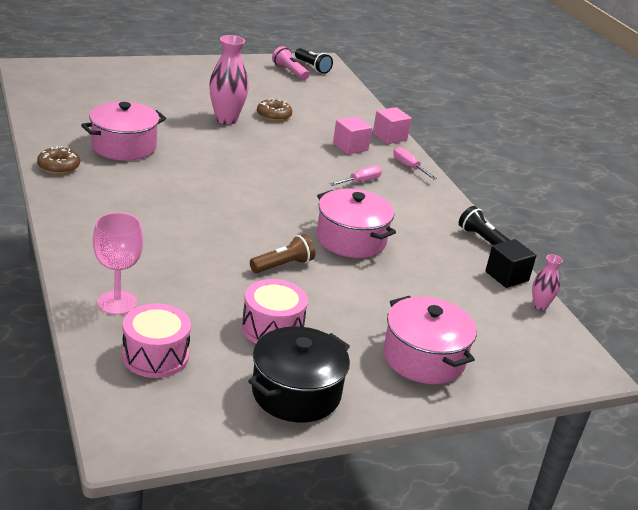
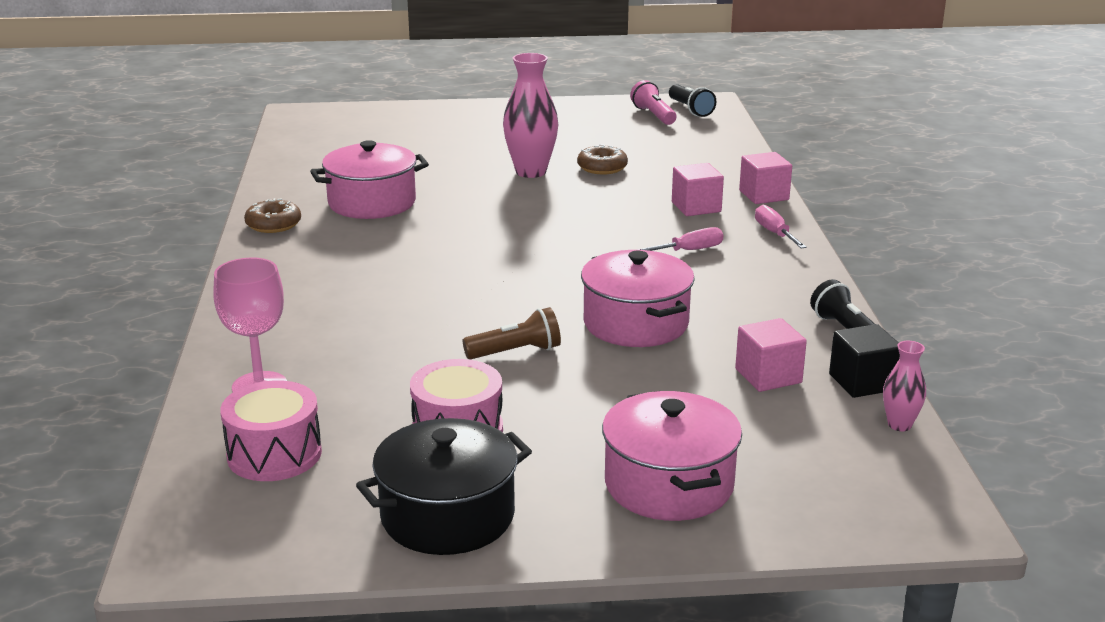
camera: 20 degrees right, 5 degrees down
none -> pink cube [735,318,807,392]

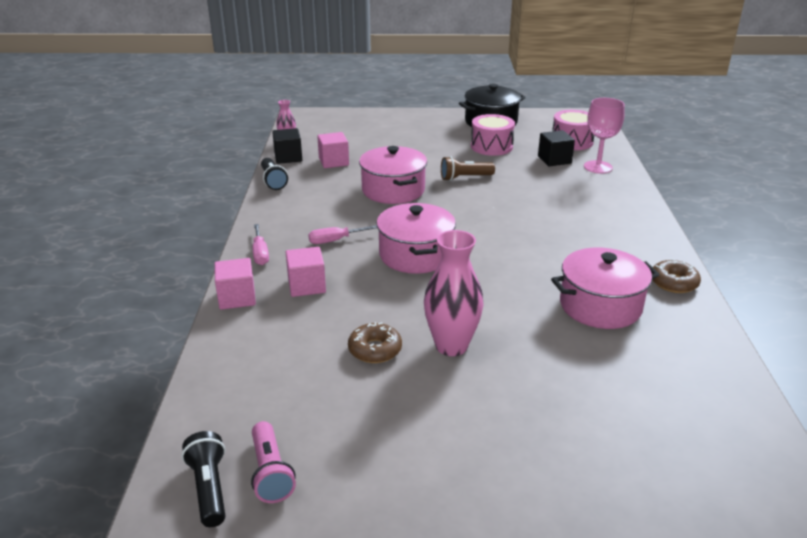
camera: 175 degrees left, 5 degrees up
pink pot [602,391,742,521] -> pink pot moved to [376,203,456,274]
none -> black cube [538,130,575,166]

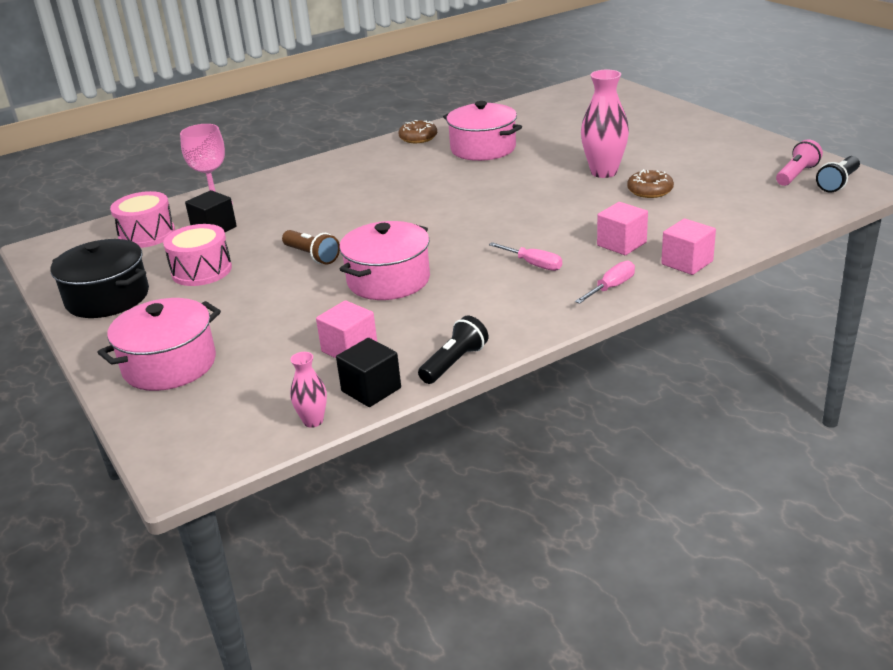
camera: 120 degrees left, 0 degrees up
pink pot [376,203,456,274] -> pink pot moved to [97,298,221,391]

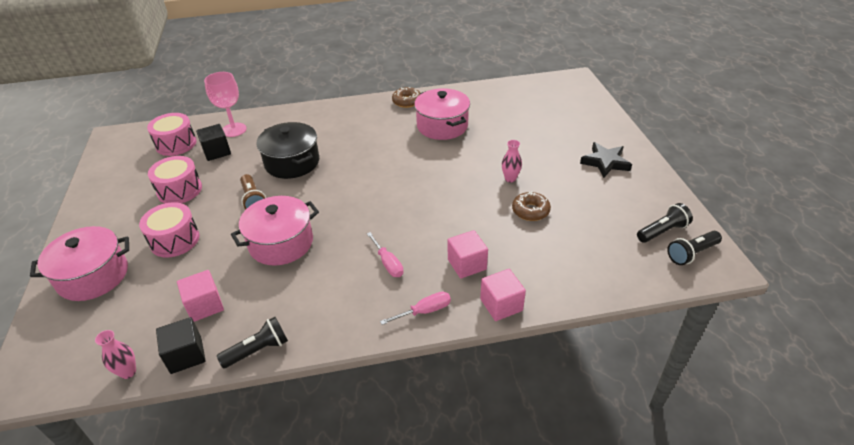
camera: 20 degrees right, 10 degrees up
black pot [50,239,149,318] -> black pot moved to [257,122,319,179]
pink vase [581,70,629,178] -> pink vase [502,140,522,182], size x0.53
pink flashlight [776,139,823,186] -> black flashlight [637,203,693,243]
none -> pink drum [139,202,200,258]
none -> black star [580,142,632,178]

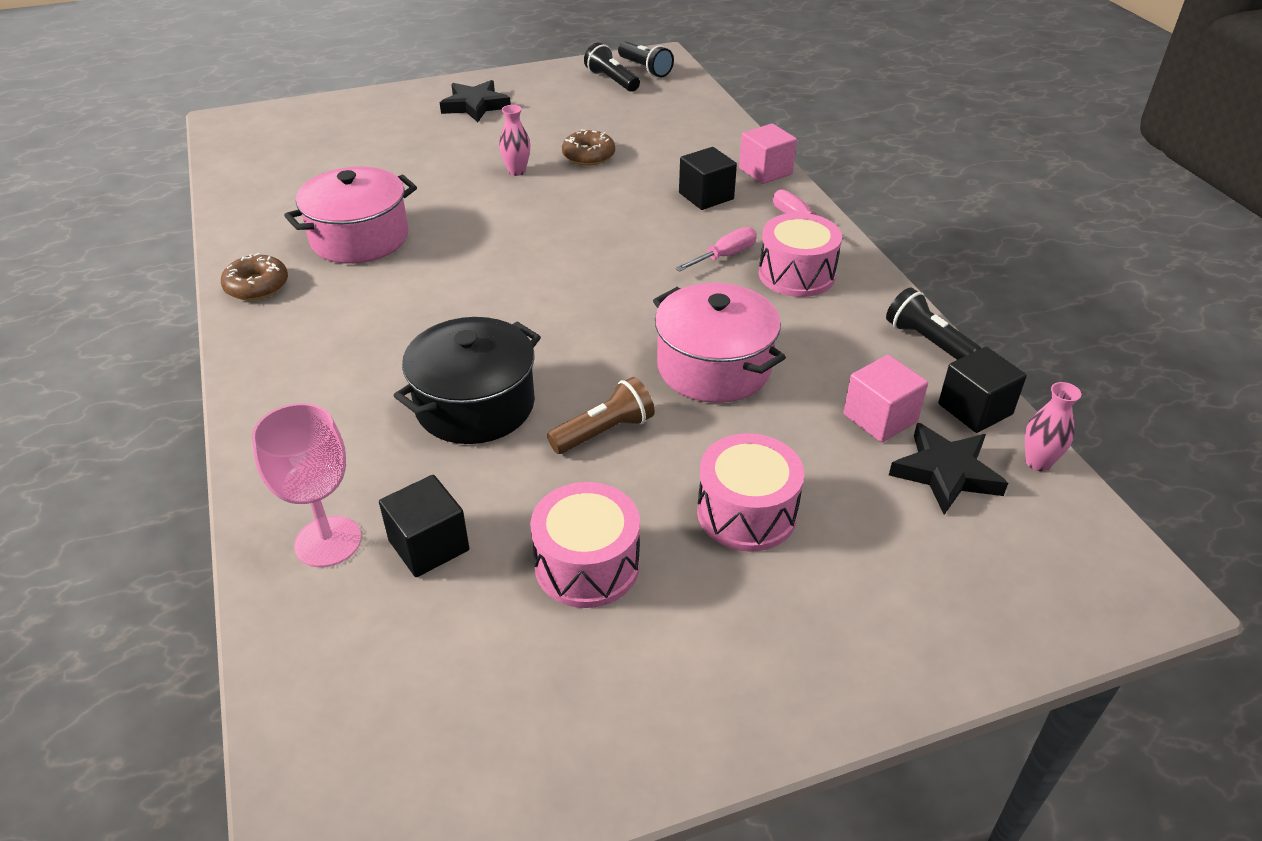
camera: 100 degrees left, 0 degrees up
pink pot [30,226,129,301] -> none
pink drum [147,113,197,156] -> pink drum moved to [759,213,842,297]
pink cube [448,230,488,279] -> black cube [679,147,737,210]
none -> black star [889,423,1008,515]

